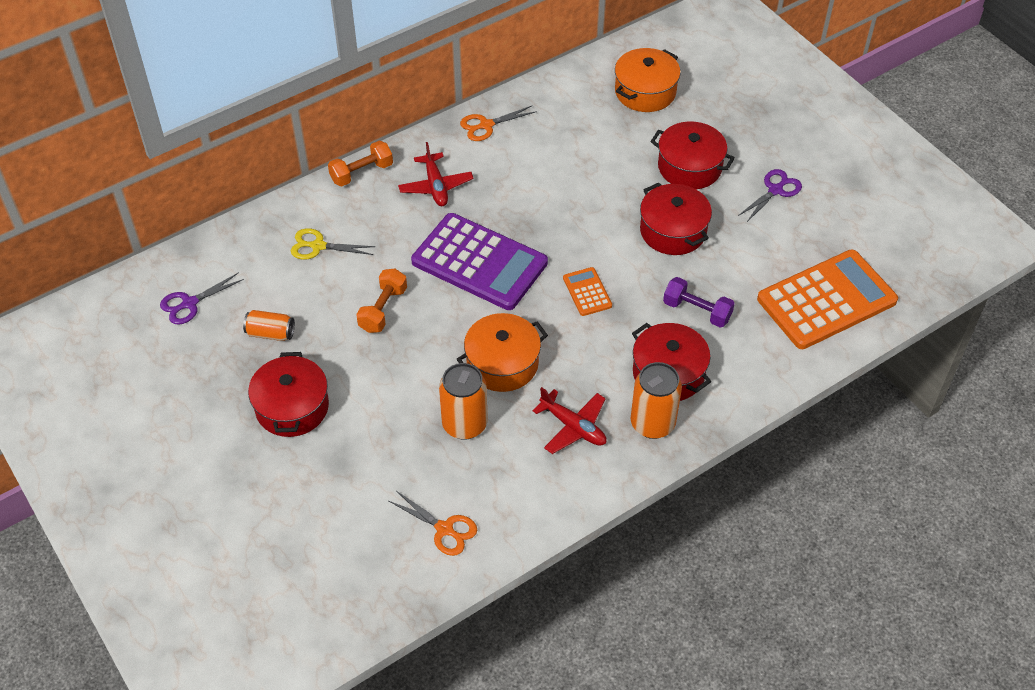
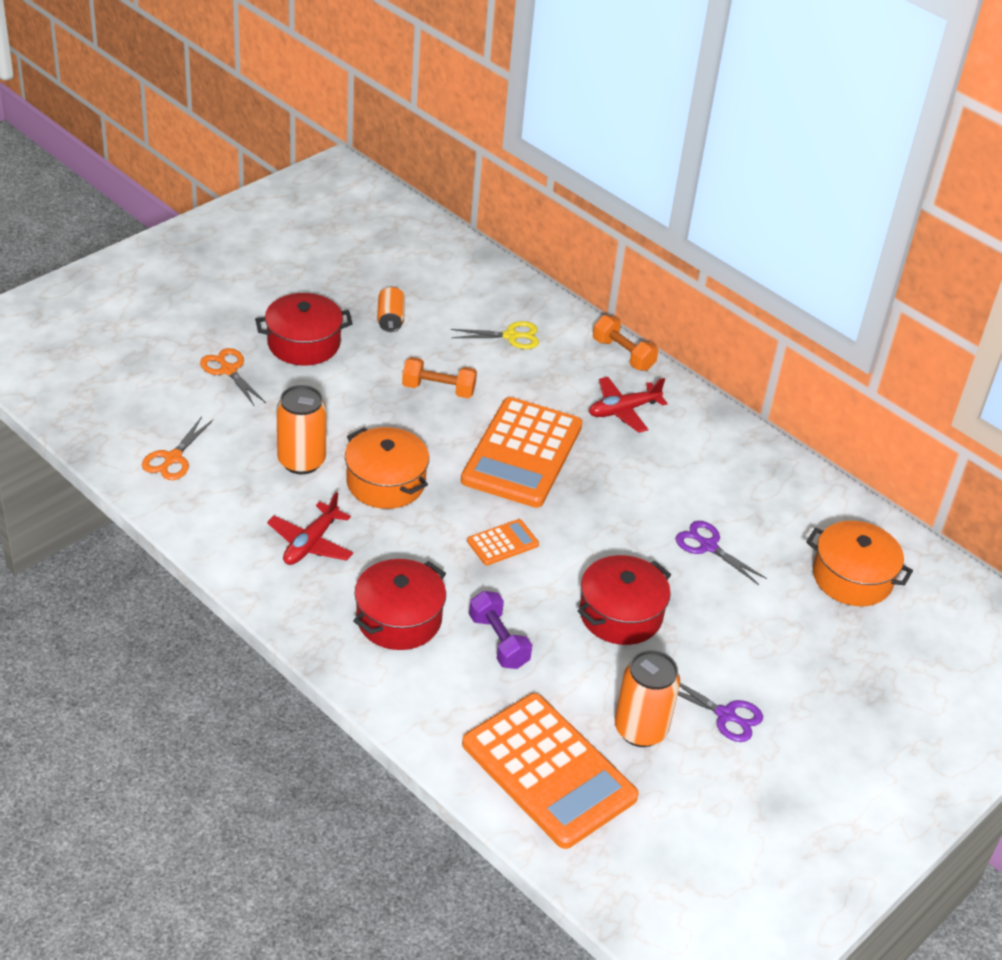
camera: 75 degrees right, 10 degrees down
purple scissors [160,272,244,325] -> purple scissors moved to [676,521,767,585]
yellow scissors [291,228,375,260] -> yellow scissors turned 90 degrees clockwise [451,321,539,349]
purple calculator [411,213,548,310] -> orange calculator [461,397,583,508]
orange scissors [460,106,537,141] -> orange scissors moved to [200,348,266,406]
orange can [631,362,682,439] -> orange can moved to [615,650,680,747]
red pot [650,122,735,189] -> none
purple dumbbell [663,277,735,327] -> purple dumbbell turned 45 degrees counterclockwise [469,591,532,669]

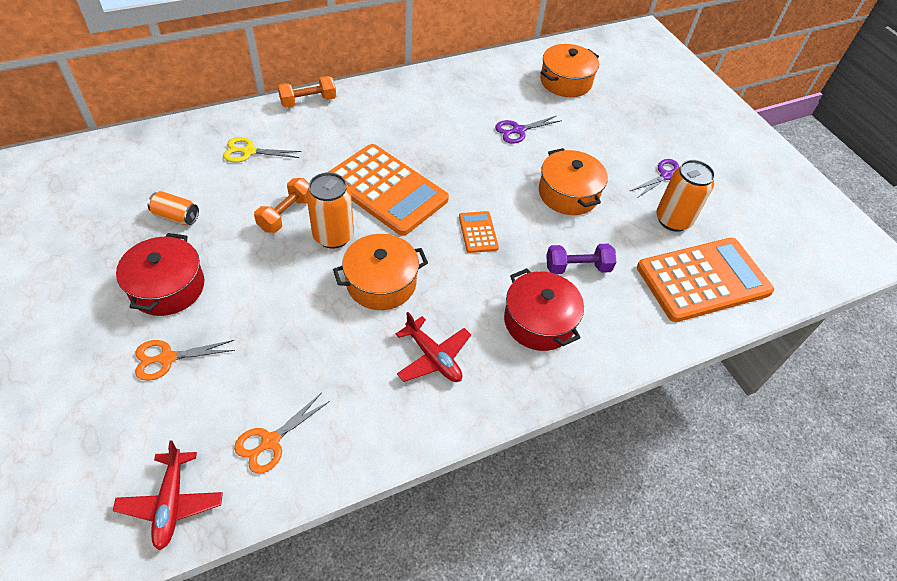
camera: 70 degrees left, 10 degrees up
orange scissors [142,417,213,480] -> orange scissors turned 90 degrees clockwise [234,393,330,474]
orange can [276,385,327,475] -> orange can moved to [306,172,354,249]
yellow scissors [451,321,539,349] -> yellow scissors turned 105 degrees counterclockwise [223,137,301,162]
red pot [578,555,671,645] -> orange pot [539,148,608,215]
red plane [589,377,668,433] -> red plane moved to [113,441,223,550]

